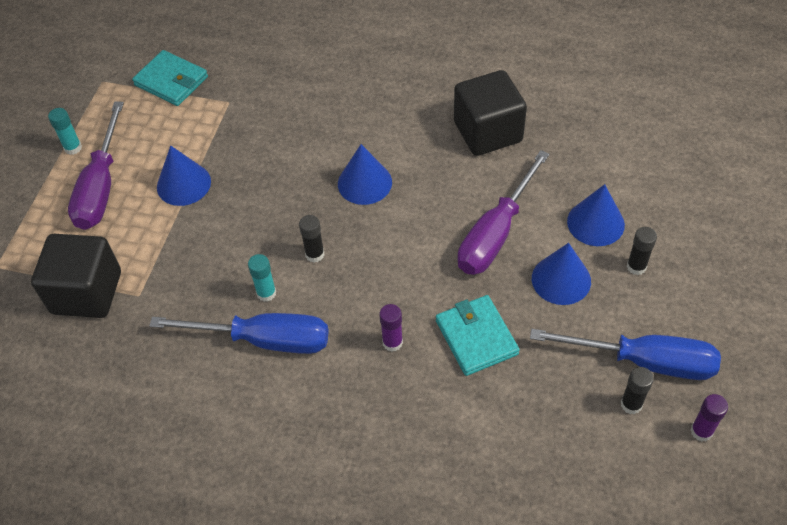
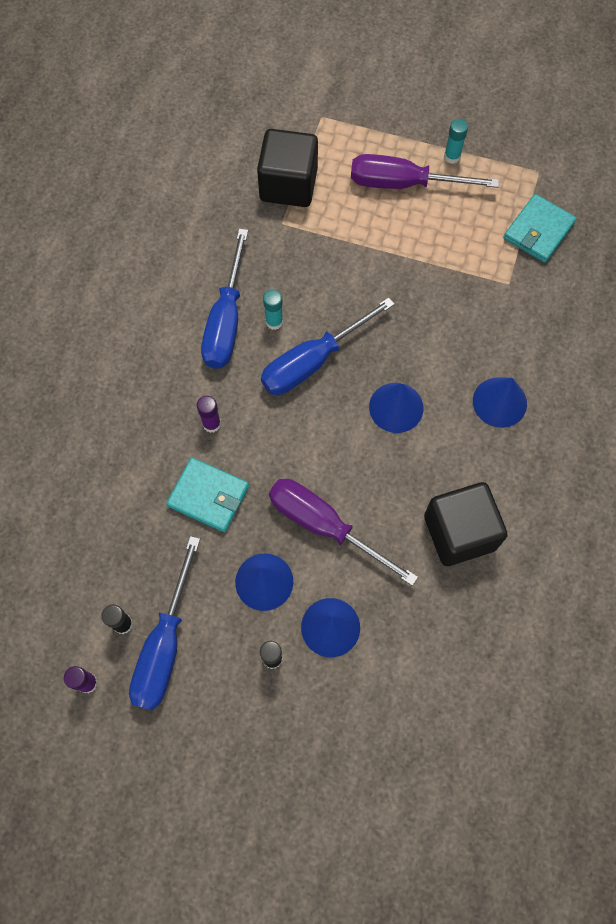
camera: 90 degrees right, 15 degrees up
blue cone [157,145,211,206] -> blue cone moved to [473,378,527,428]
black glue stick [299,215,324,262] -> blue screwdriver [261,297,395,395]
turquoise wallet [436,295,520,376] -> turquoise wallet turned 45 degrees clockwise [166,457,249,532]

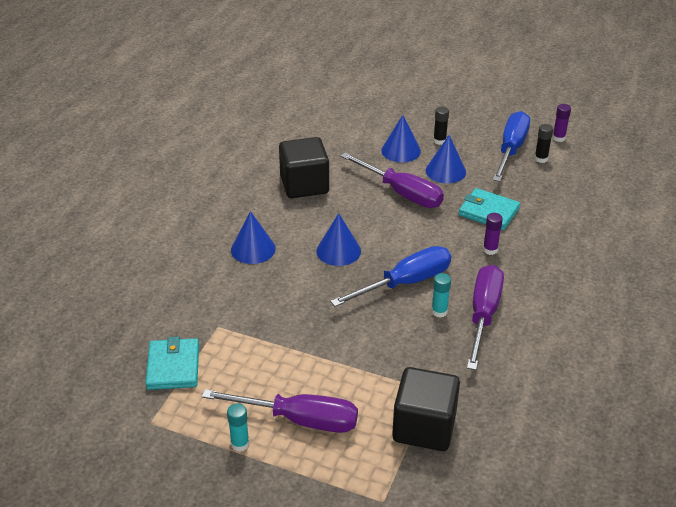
camera: 175 degrees left, 30 degrees down
blue screwdriver [201,228,248,369] -> purple screwdriver [467,265,504,370]
turquoise wallet [503,194,576,263] -> turquoise wallet turned 45 degrees counterclockwise [145,337,199,390]

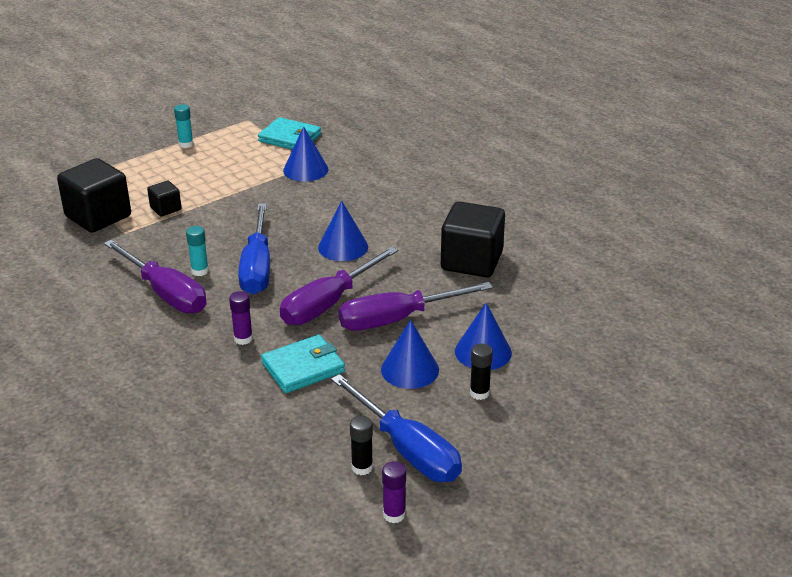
camera: 120 degrees right, 5 degrees down
purple screwdriver [202,389,358,433] -> purple screwdriver moved to [280,246,399,325]
blue cone [231,211,276,264] -> blue cone moved to [283,126,328,181]
none -> black cube [147,181,182,217]

